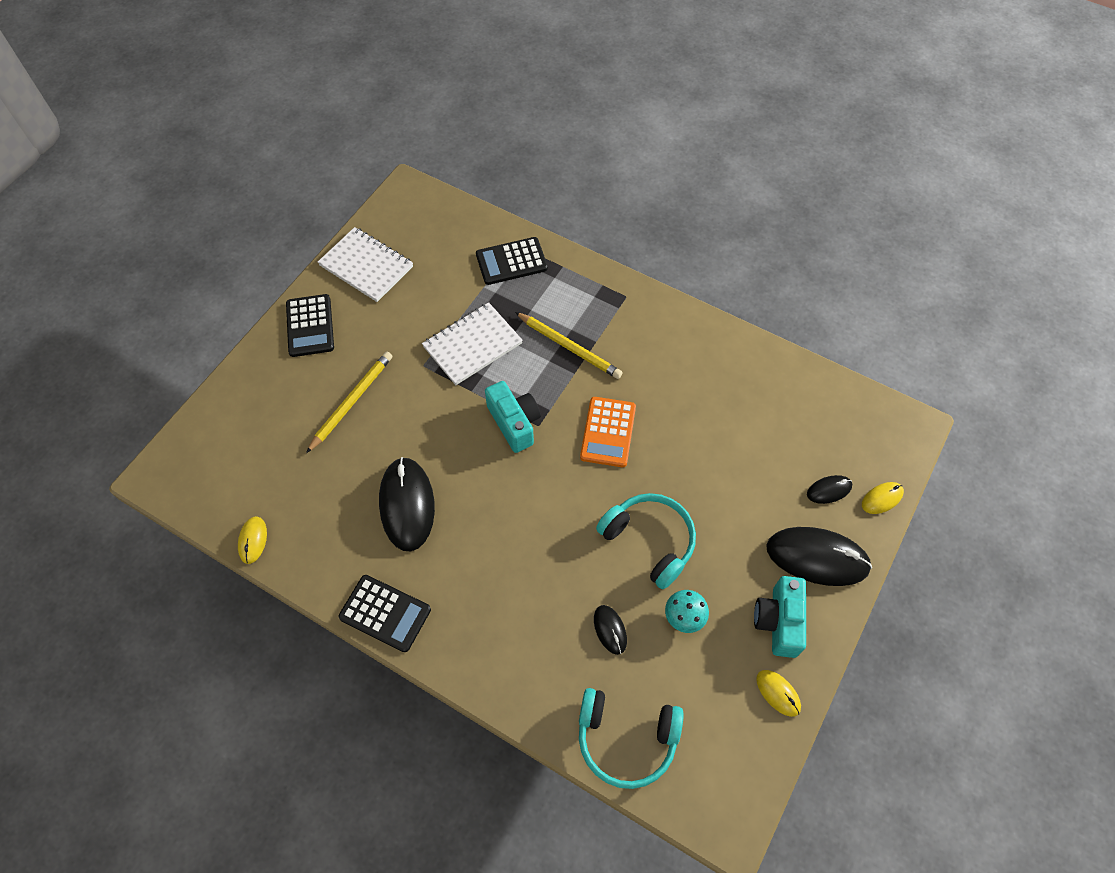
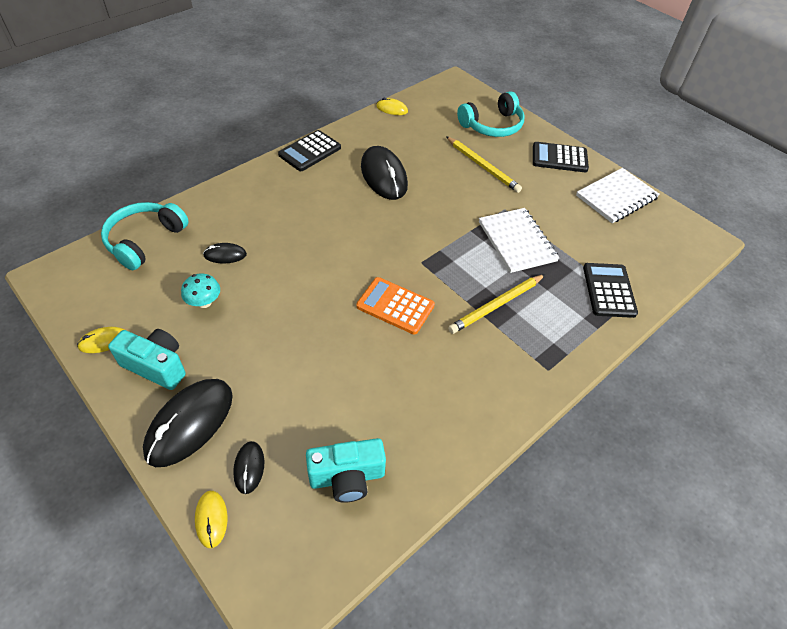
camera: 105 degrees right, 10 degrees down
black mouse [379,457,435,551] -> black mouse turned 60 degrees clockwise [361,146,408,200]
turquoise camera [485,381,541,453] -> turquoise camera moved to [306,438,386,503]
turquoise headphones [596,493,696,589] -> turquoise headphones moved to [457,91,525,137]

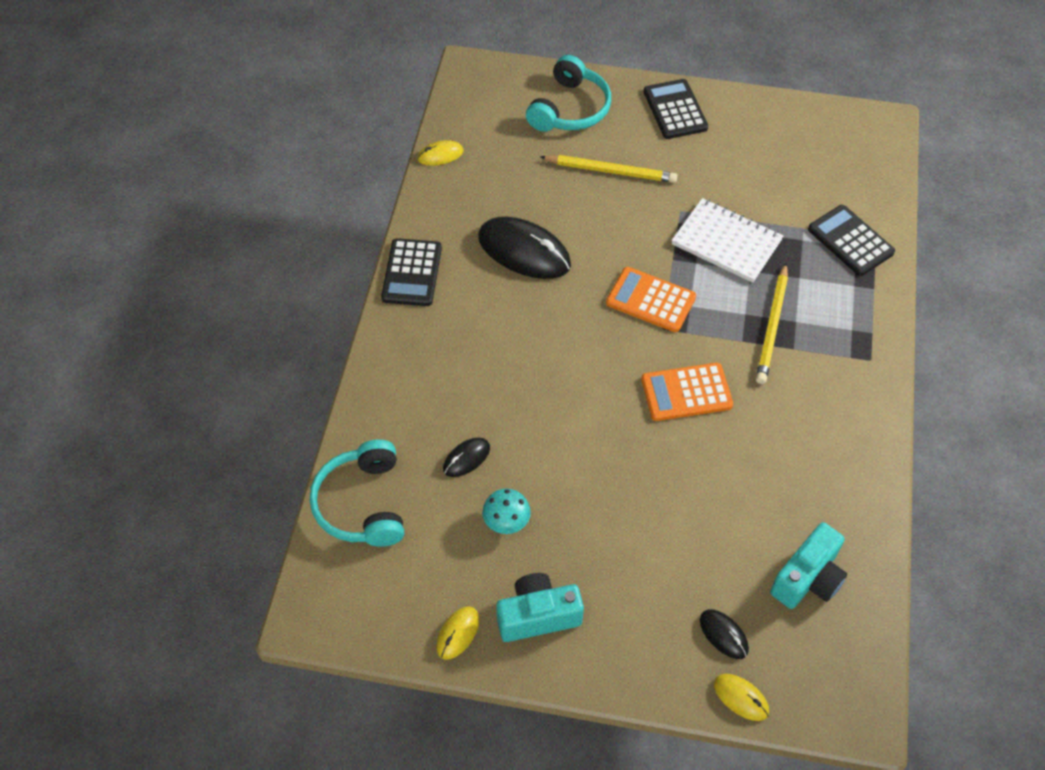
camera: 35 degrees left, 5 degrees up
black mouse [143,379,233,467] -> none
black calculator [533,142,589,172] -> black calculator turned 105 degrees clockwise [644,79,708,139]
white notebook [576,168,660,223] -> none
none -> orange calculator [606,267,696,332]

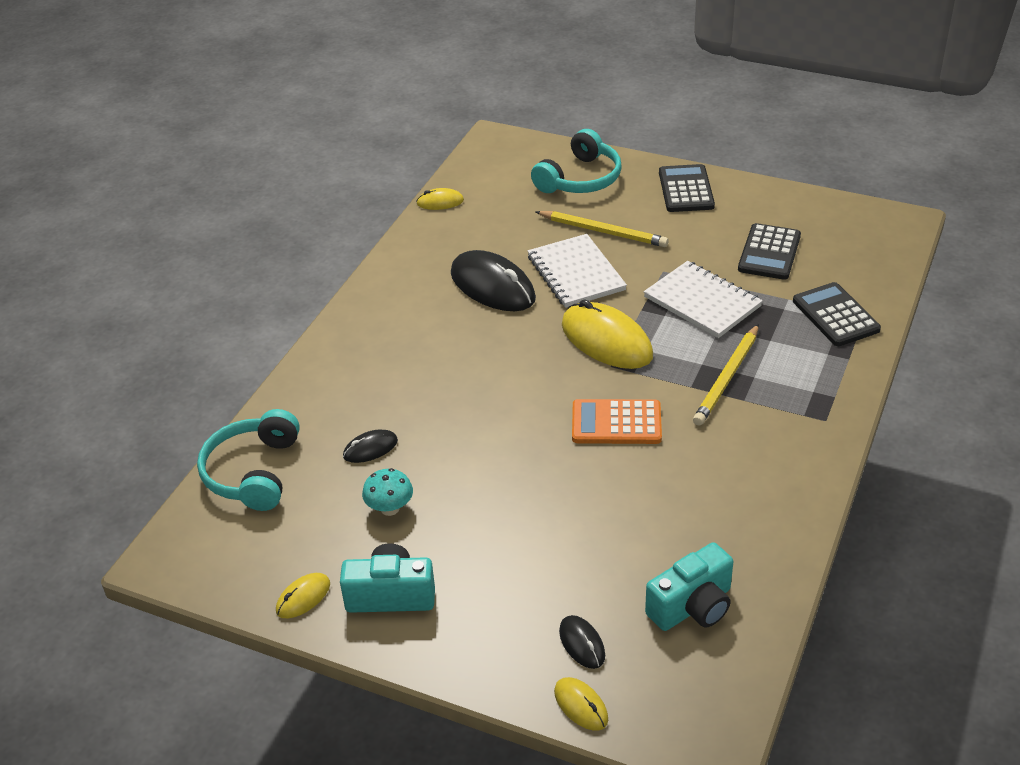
camera: 15 degrees right, 15 degrees down
black calculator [381,238,442,306] -> black calculator moved to [738,223,801,280]
orange calculator [606,267,696,332] -> yellow mouse [562,299,653,369]
none -> white notebook [528,234,627,308]

